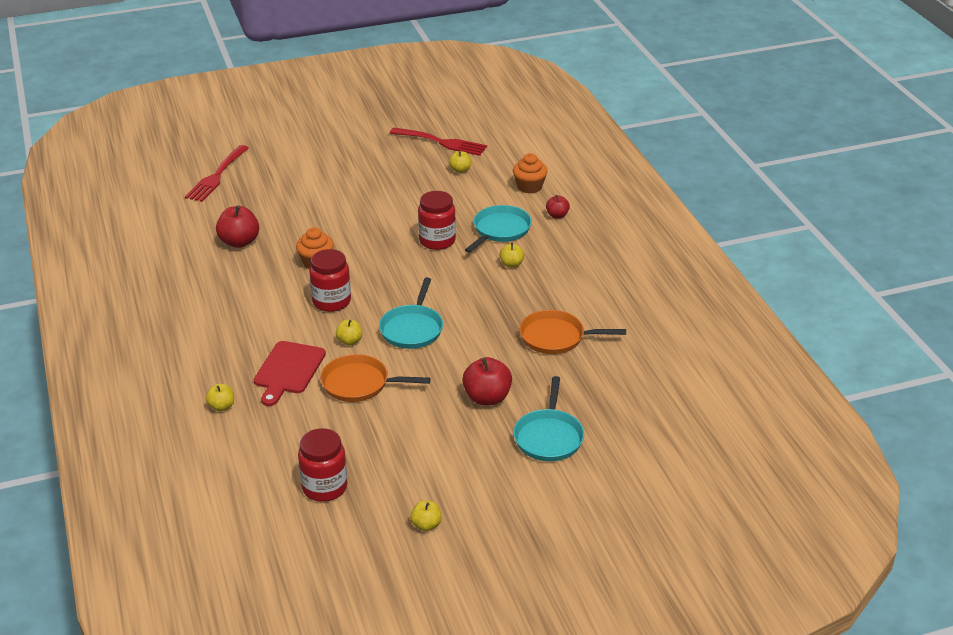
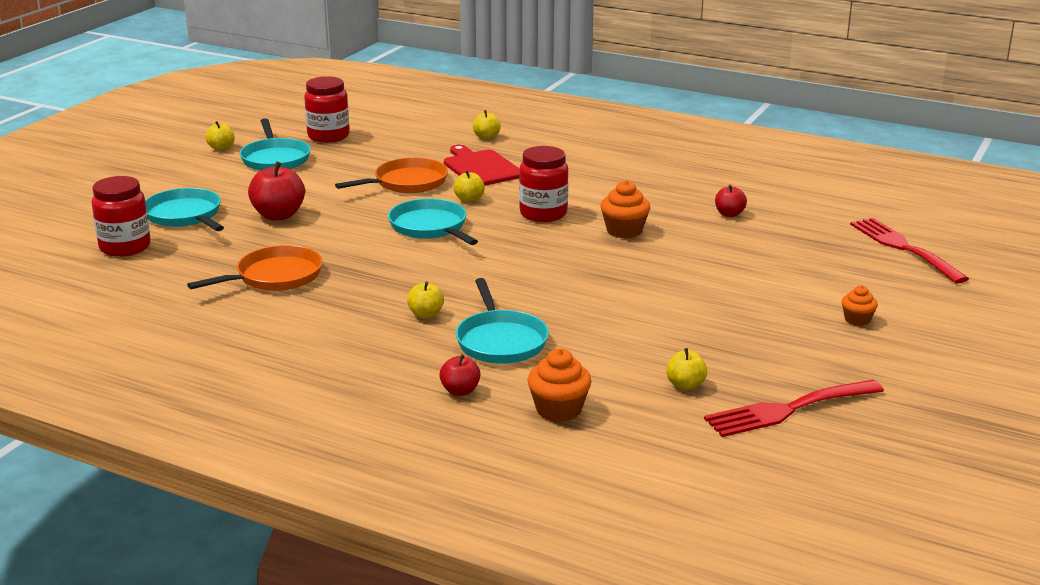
camera: 135 degrees right, 10 degrees down
red apple [216,205,259,248] -> red apple [715,185,747,217], size x0.57
red jar [418,191,456,250] -> red jar moved to [92,176,151,257]
none -> turquoise pan [240,118,311,171]
none -> orange cupcake [842,285,878,326]

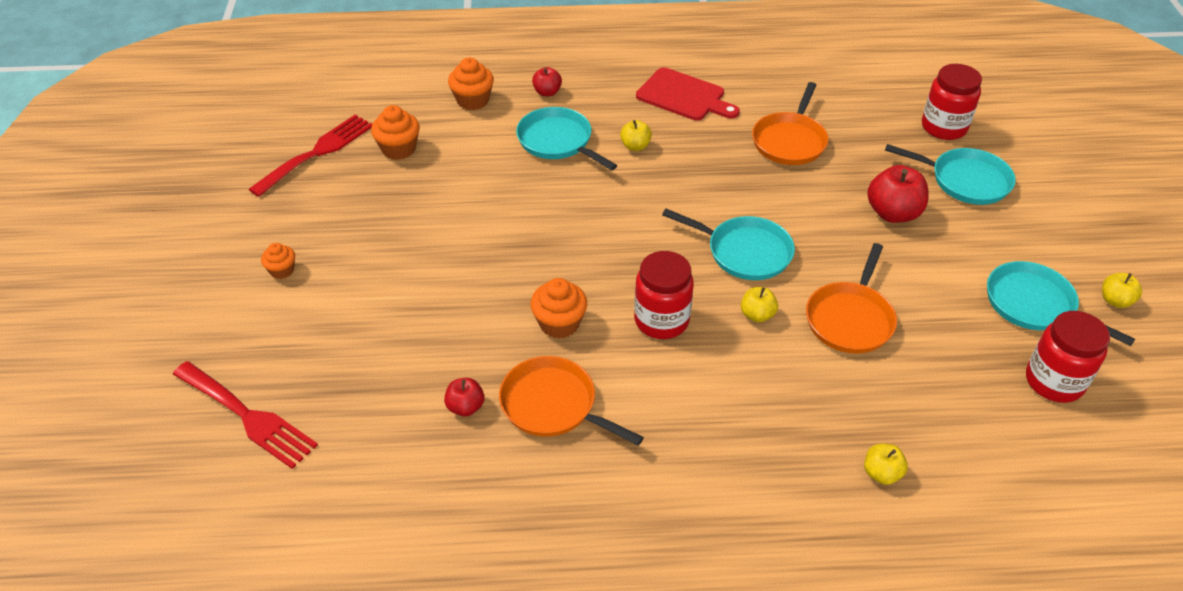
camera: 150 degrees right, 20 degrees up
red cutting board [444,145,520,186] -> red cutting board moved to [636,67,740,121]
yellow apple [666,348,707,390] -> orange cupcake [371,105,420,160]
none -> orange pan [499,356,644,446]

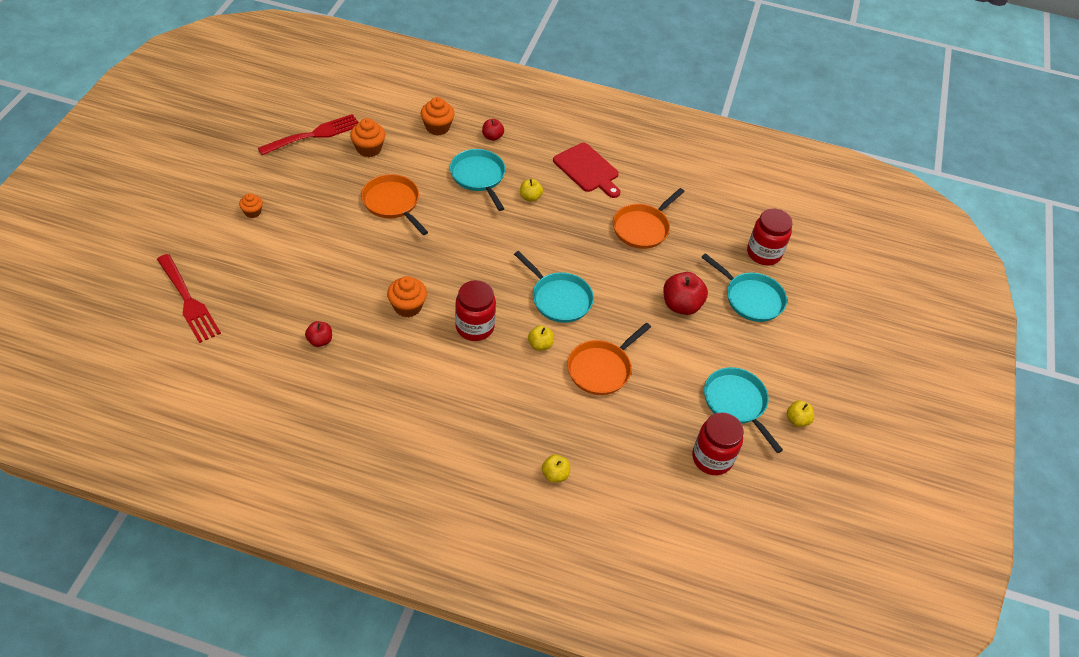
camera: 15 degrees right, 5 degrees up
orange pan [499,356,644,446] -> orange pan moved to [361,174,428,235]

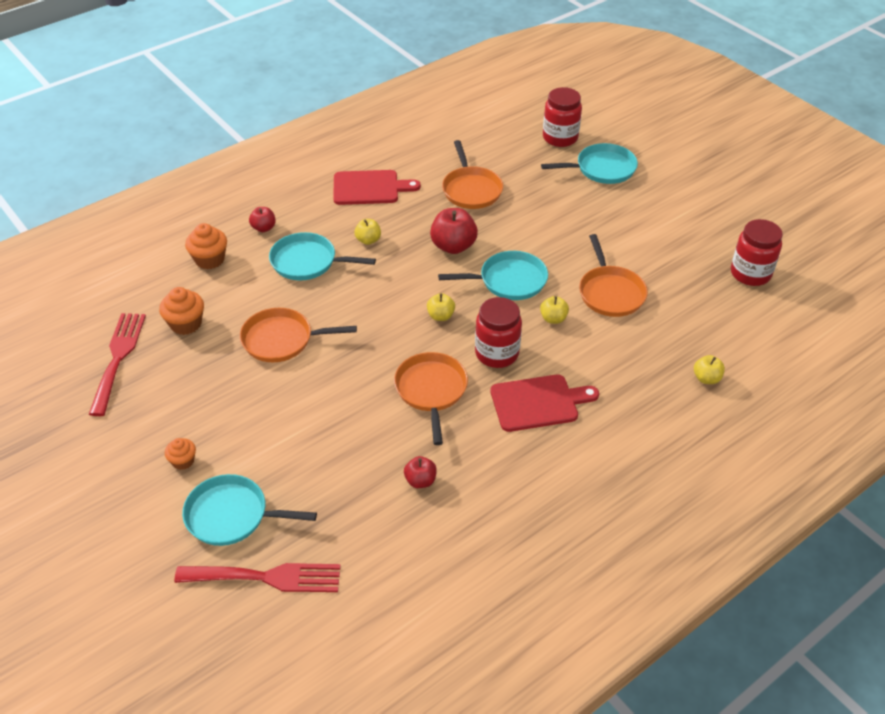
camera: 50 degrees left, 5 degrees down
orange cupcake [387,276,427,317] -> orange pan [394,352,468,445]
red apple [663,272,708,315] -> red apple moved to [430,208,478,254]
turquoise pan [704,367,783,453] -> turquoise pan moved to [182,474,317,546]
yellow apple [787,401,814,427] -> yellow apple moved to [427,293,455,321]
none -> red cutting board [490,375,599,432]

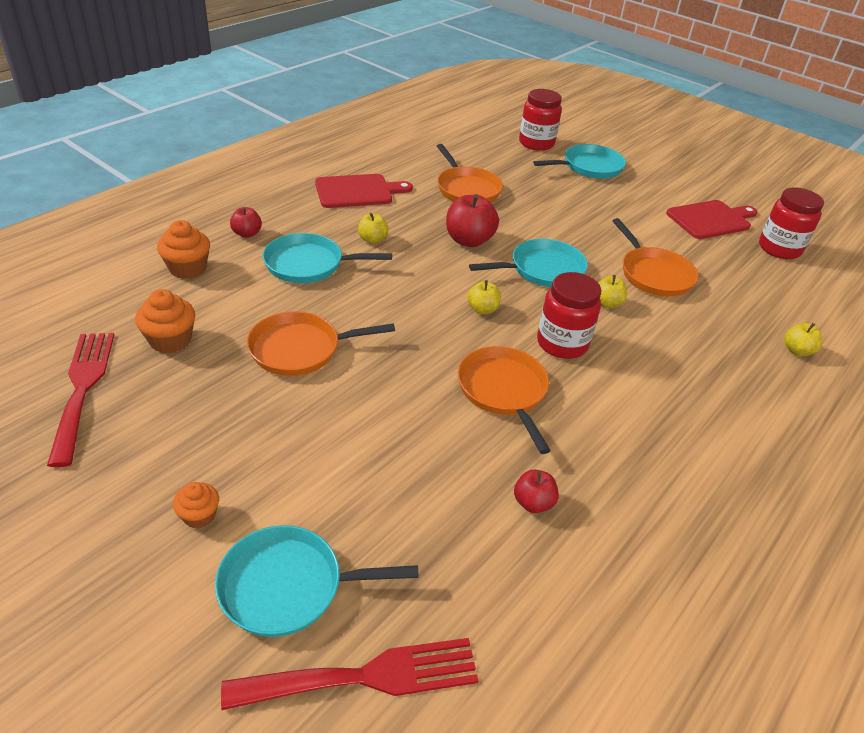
camera: 15 degrees left, 5 degrees down
red cutting board [490,375,599,432] -> red cutting board moved to [666,200,757,239]

